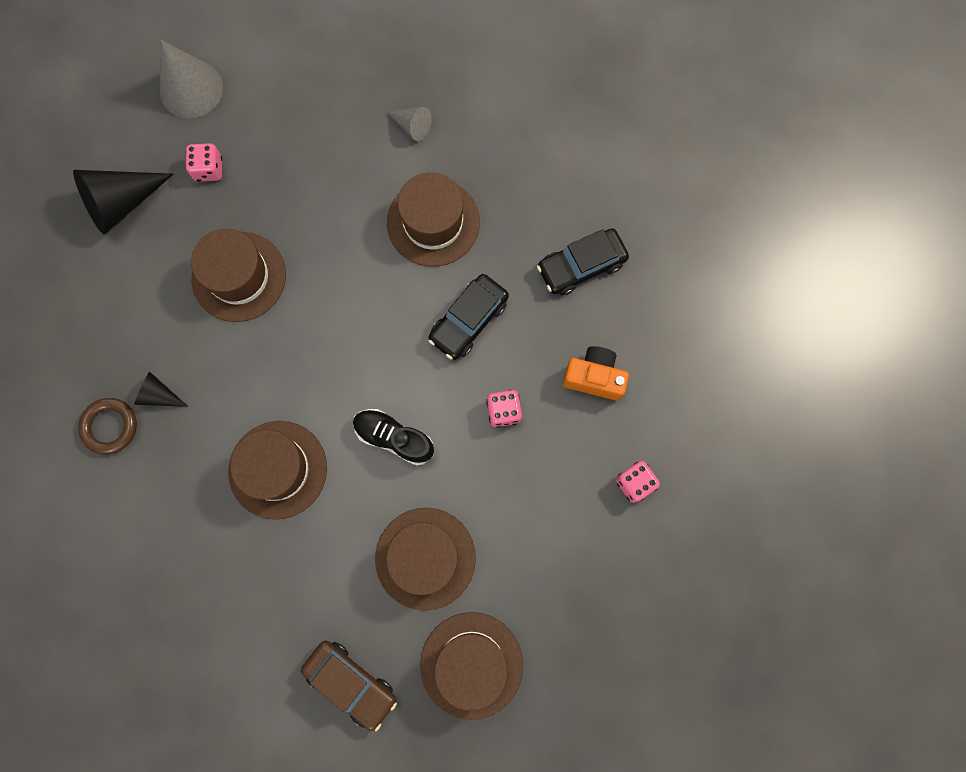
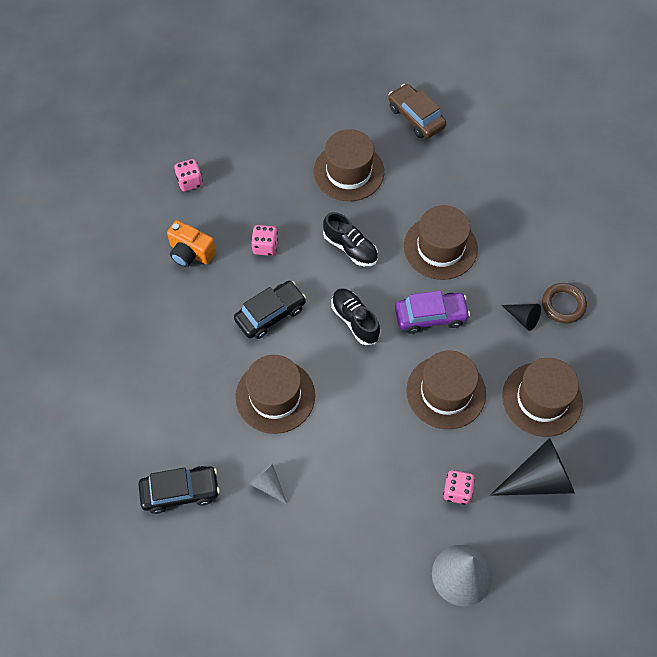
camera: 165 degrees left, 15 degrees down
brown hat [420,612,523,720] -> brown hat moved to [502,358,583,437]
black car [537,228,629,296] -> black car moved to [138,466,220,514]
none -> black shoe [332,288,380,345]
none -> purple car [395,291,470,334]

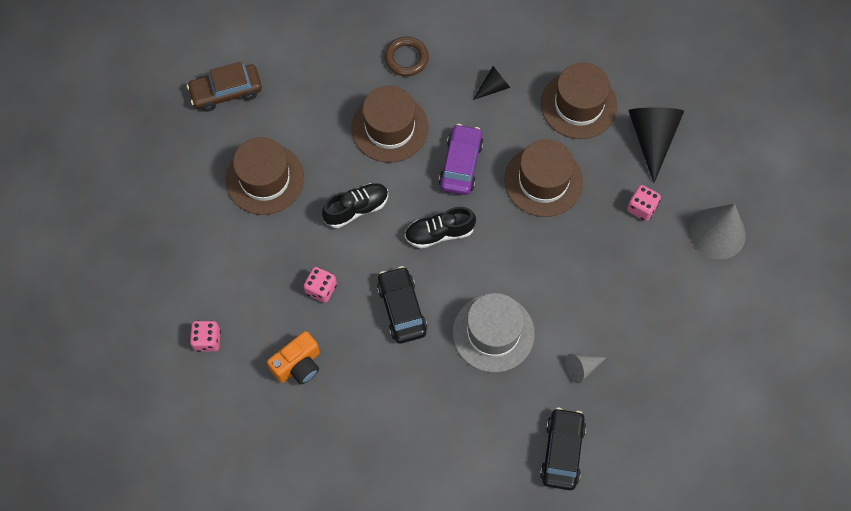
camera: 70 degrees left, 5 degrees up
brown hat [235,355,315,434] -> grey hat [453,293,535,373]
brown ring [542,283,587,323] -> brown ring moved to [385,37,429,76]

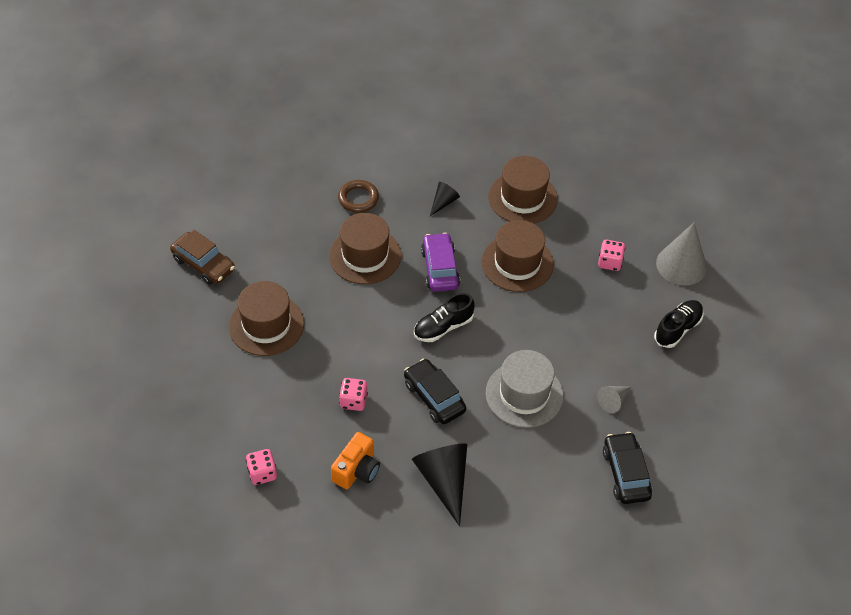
camera: 20 degrees left, 15 degrees down
brown car [187,62,262,112] -> brown car turned 105 degrees counterclockwise [170,230,235,285]
black shoe [322,183,388,228] -> black shoe moved to [654,300,704,348]
black cone [629,107,684,183] -> black cone moved to [412,443,467,526]

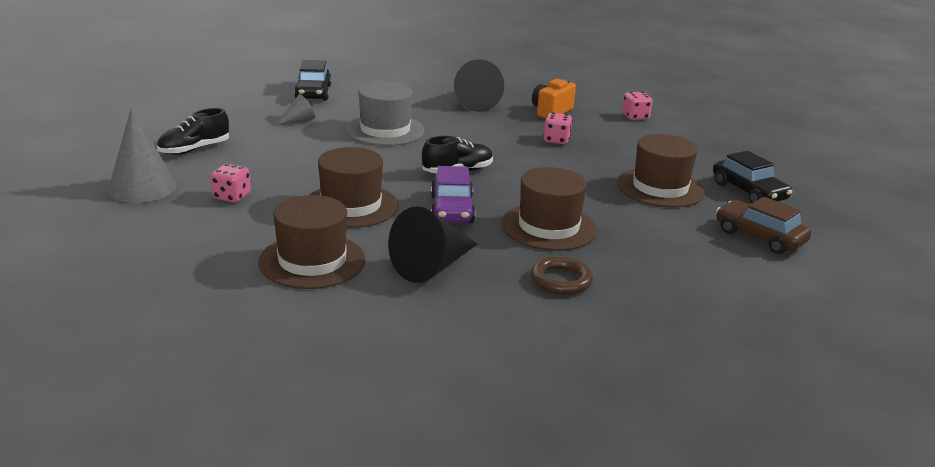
camera: 175 degrees left, 25 degrees down
black car [404,359,466,424] -> black car moved to [713,151,792,203]
black cone [430,182,460,216] -> black cone [388,206,477,283], size x1.91

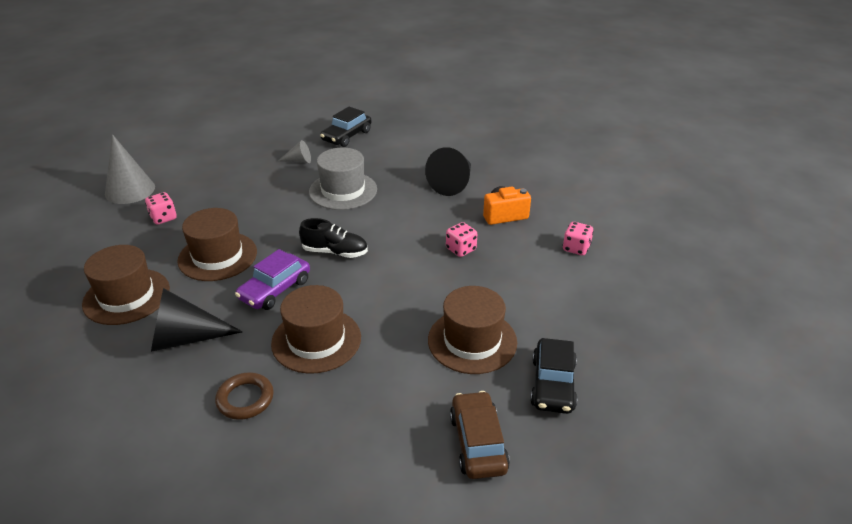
camera: 40 degrees right, 10 degrees up
black shoe [157,108,229,155] -> none

